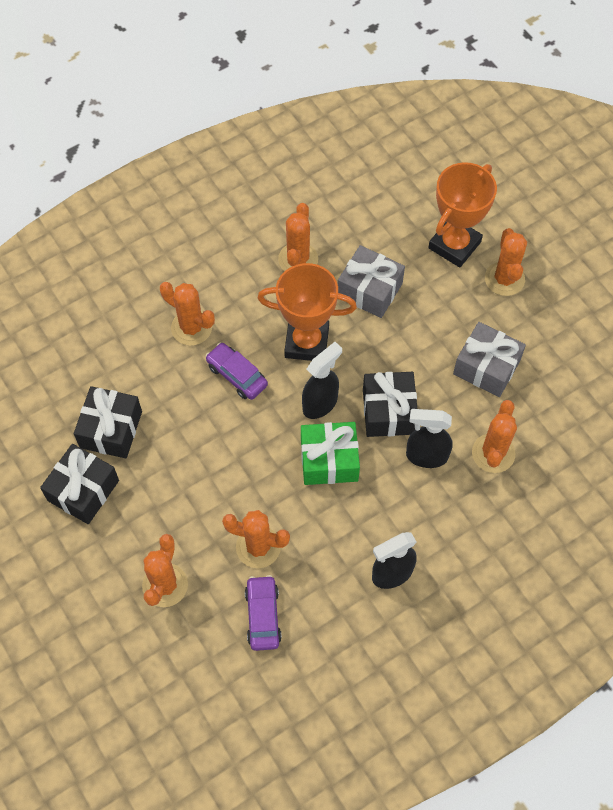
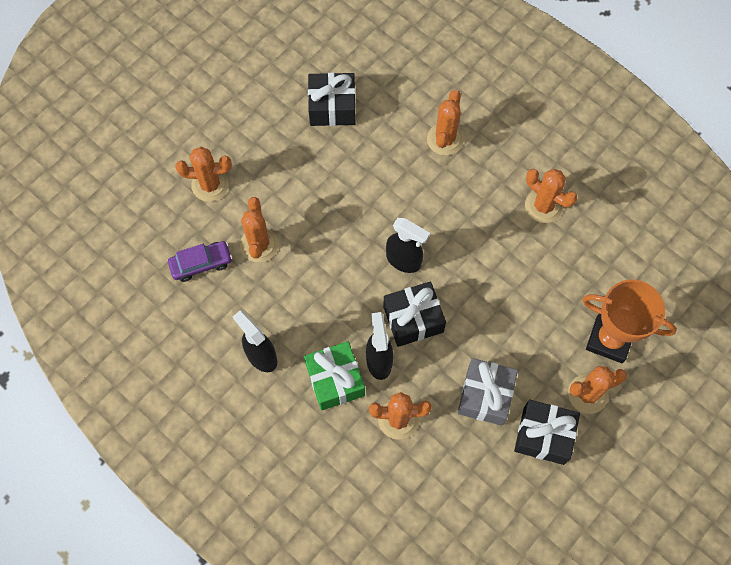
camera: 75 degrees right, 5 degrees up
black gift [40,444,119,524] -> black gift moved to [514,400,580,465]
purple car [205,343,268,400] -> none
orange trophy [258,263,357,361] -> none
orange cactus [278,203,318,271] -> orange cactus turned 45 degrees clockwise [525,169,577,223]
green gift [301,422,360,485] -> green gift moved to [304,341,365,410]
grey gift [338,245,405,318] -> none

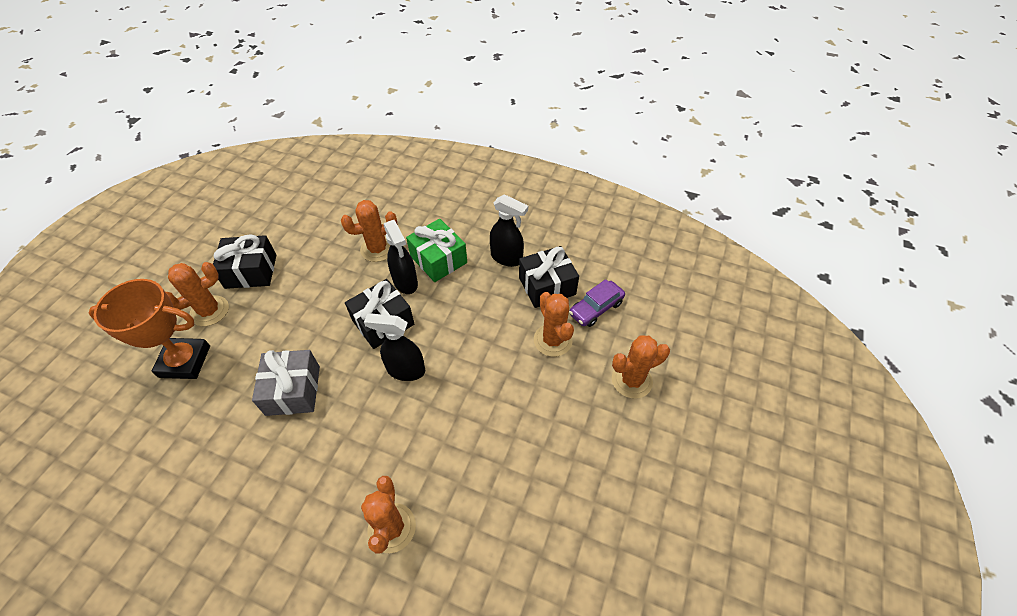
camera: 160 degrees right, 15 degrees down
black gift [308,73,356,126] -> black gift moved to [519,246,579,308]
grey gift [457,358,518,426] -> grey gift moved to [252,350,320,416]
orange cactus [525,169,577,223] -> none

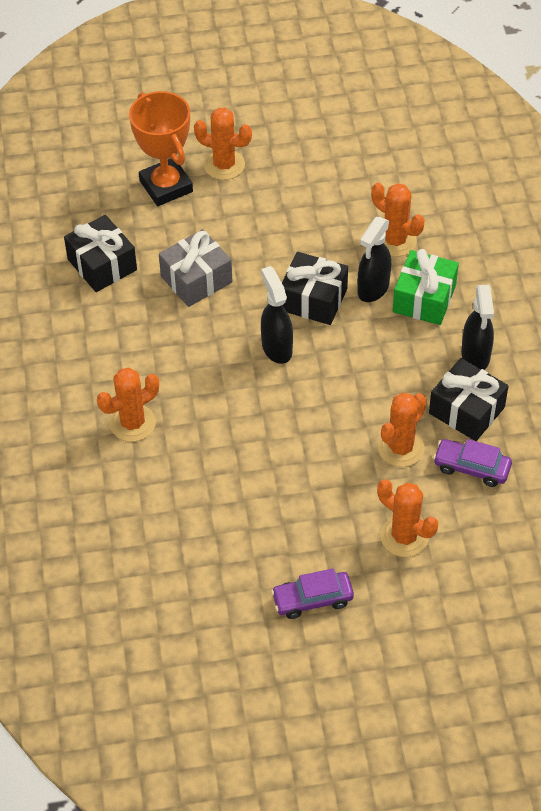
camera: 60 degrees right, 0 degrees up
black gift [213,234,276,289] -> black gift moved to [64,215,137,292]
none -> purple car [271,568,354,619]

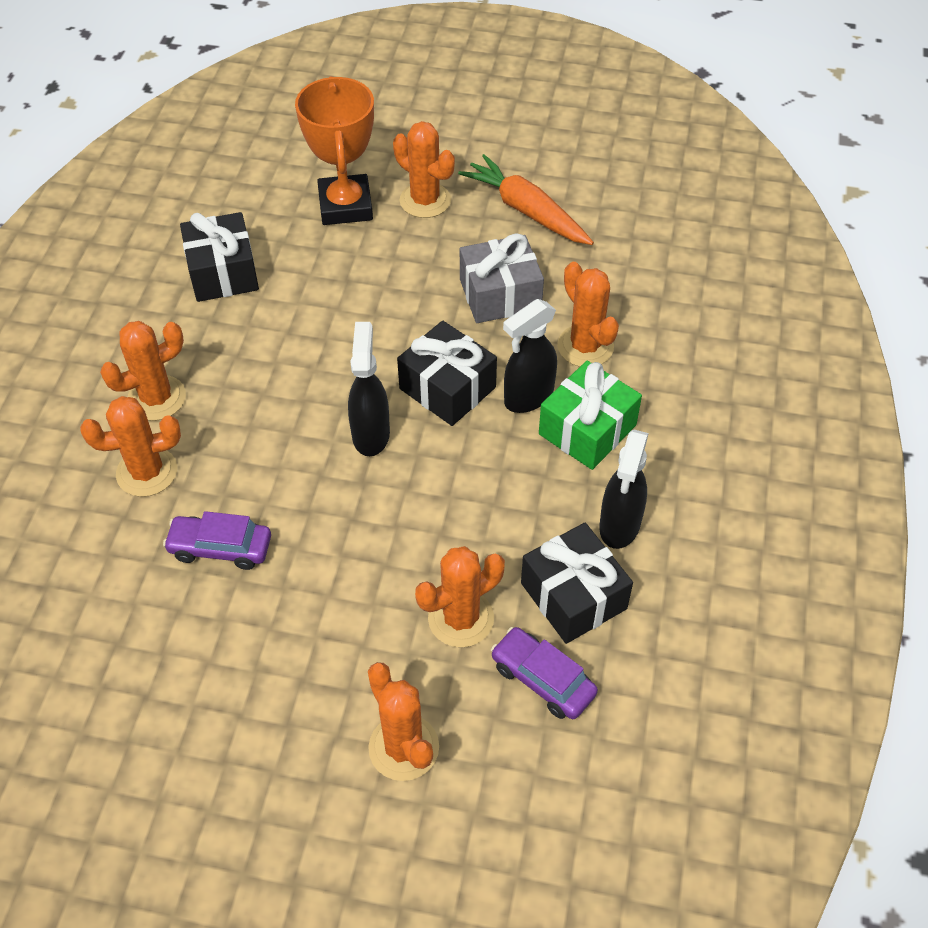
camera: 20 degrees right, 0 degrees up
grey gift [159,229,232,307] -> grey gift moved to [460,233,544,323]
purple car [271,568,354,619] -> purple car moved to [163,511,271,570]
none -> orange cactus [100,321,186,421]
none -> orange carrot [458,154,594,245]

